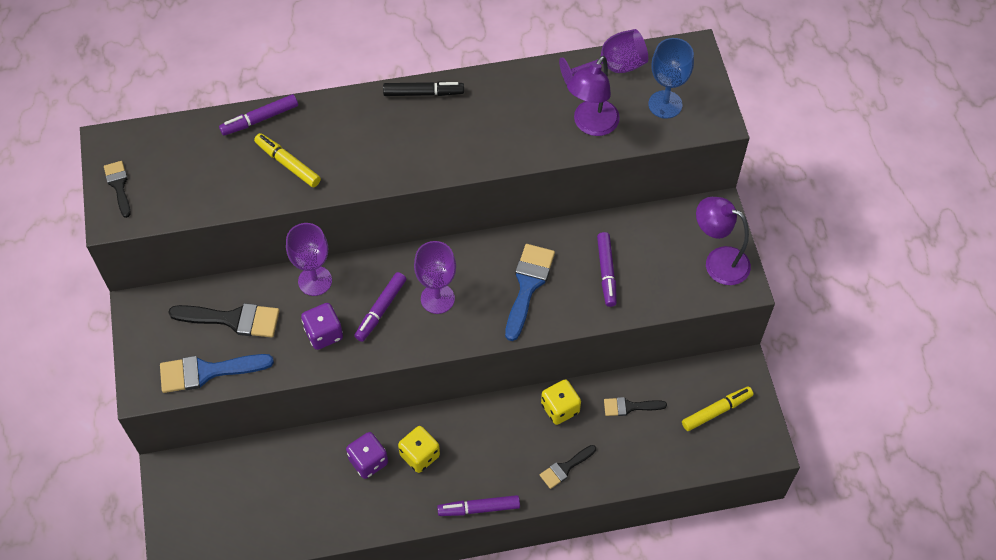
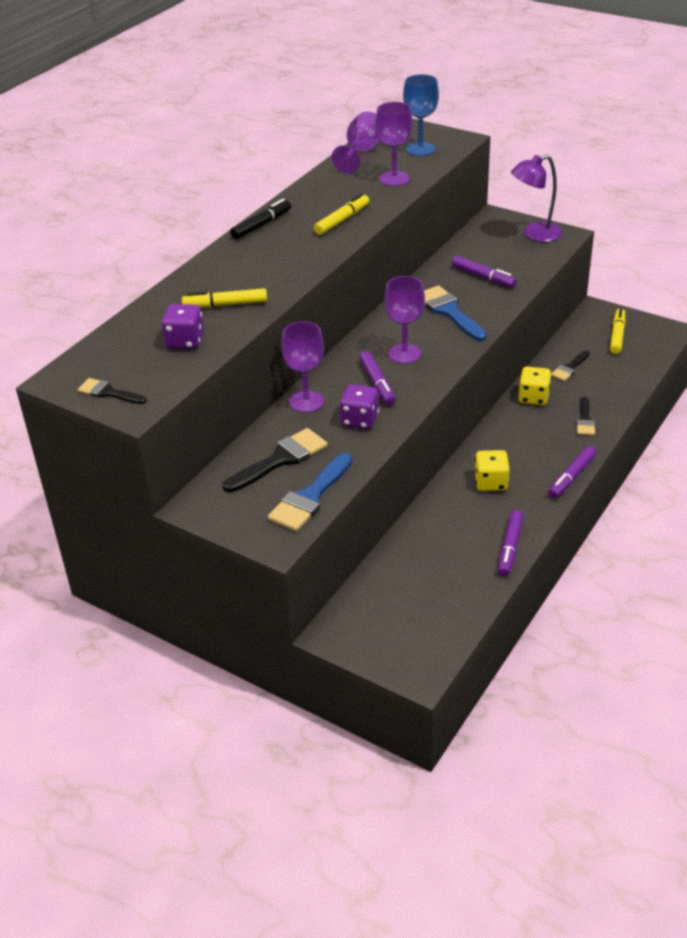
camera: 45 degrees left, 20 degrees down
purple marker [219,94,298,136] -> purple marker moved to [498,510,524,576]
purple dice [346,432,388,479] -> purple dice moved to [162,304,204,349]
purple lamp [567,56,620,136] -> purple goblet [375,102,413,186]
none -> yellow marker [314,193,369,235]

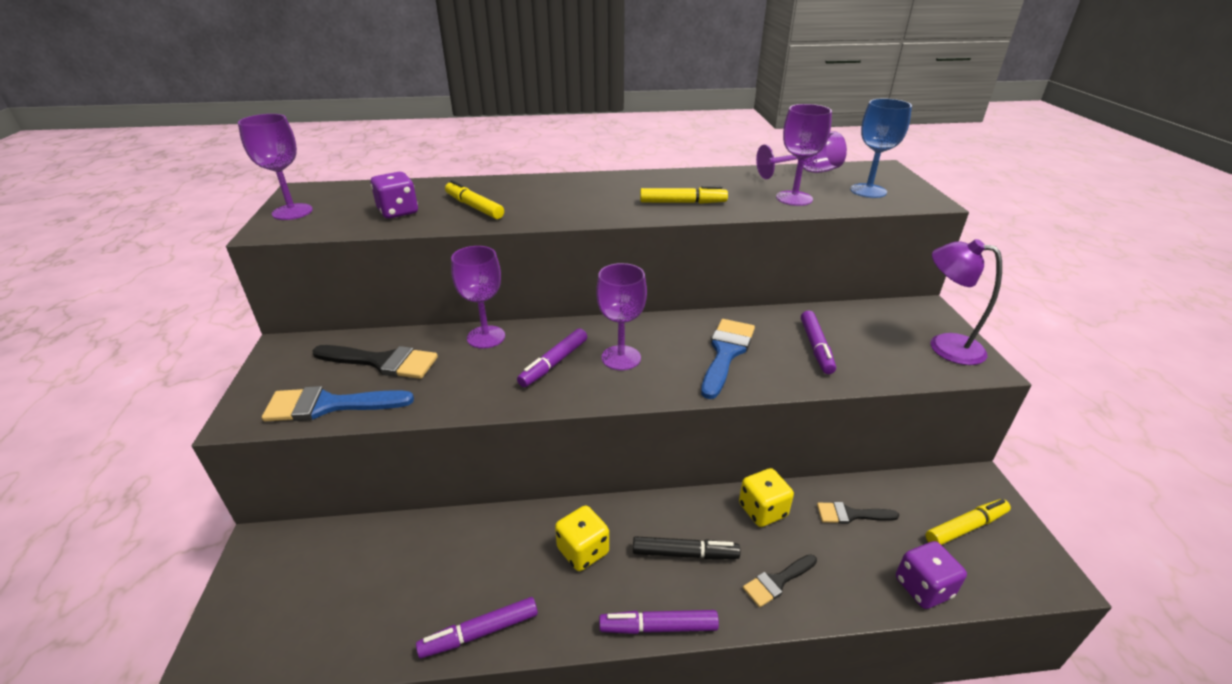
camera: 50 degrees right, 5 degrees down
black brush [78,378,147,404] -> purple goblet [238,114,313,220]
black marker [230,199,291,239] -> black marker moved to [633,536,740,559]
purple dice [340,384,379,429] -> purple dice moved to [896,541,967,609]

